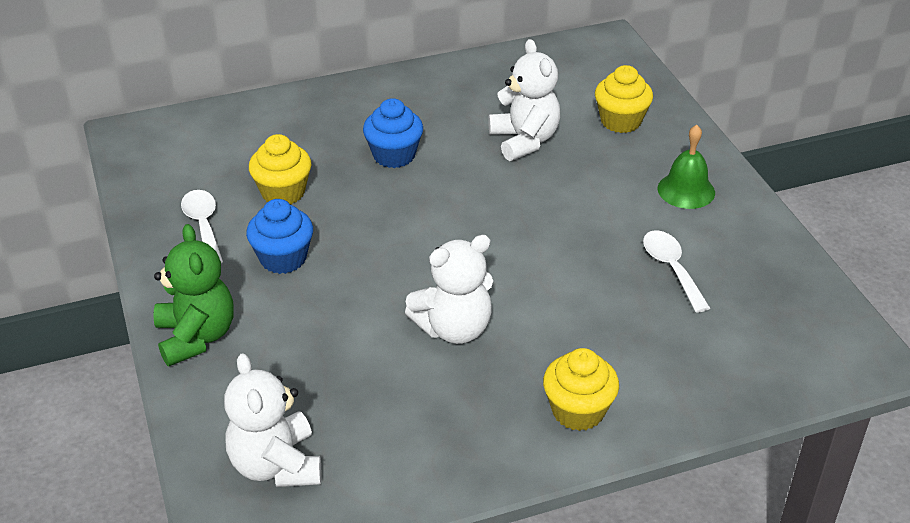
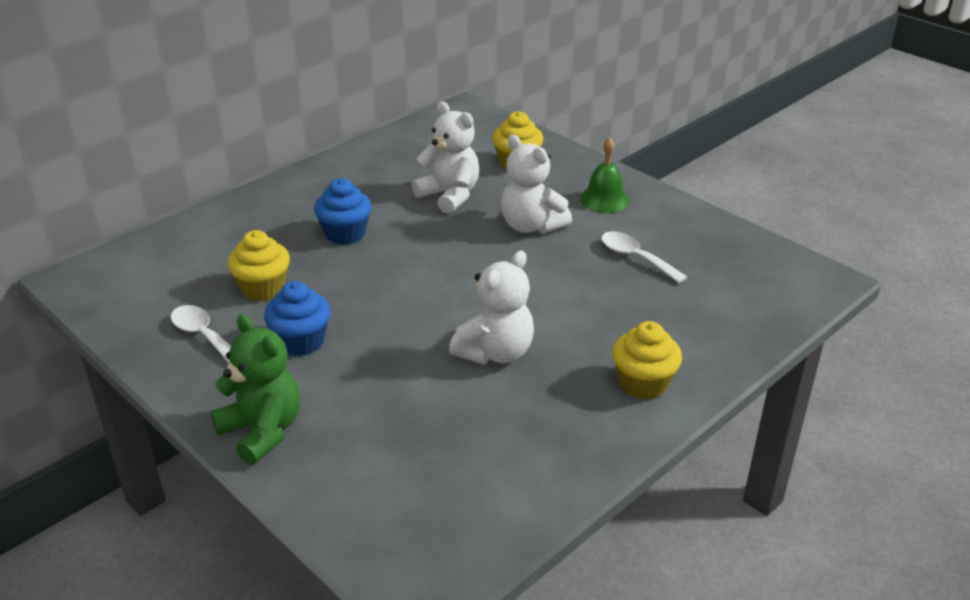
camera: 25 degrees left, 5 degrees down
white teddy bear [224,353,321,487] -> white teddy bear moved to [501,135,572,234]

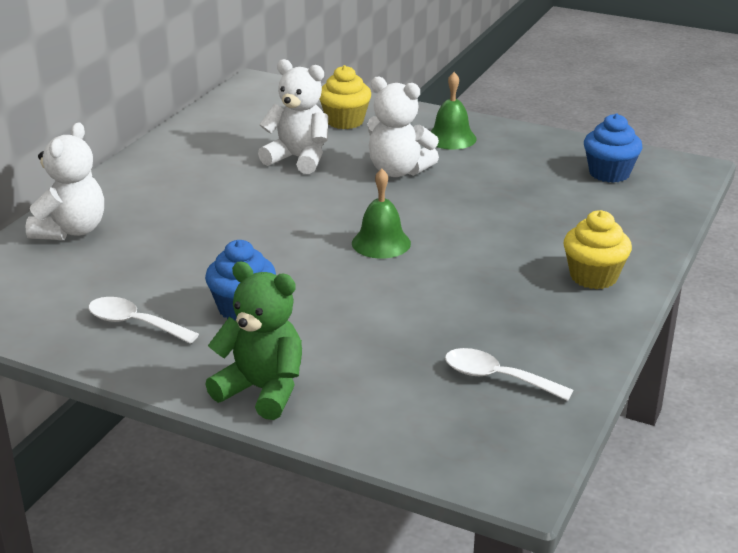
camera: 20 degrees left, 5 degrees down
yellow cupcake [227,230,290,301] -> none
blue cupcake [314,178,371,245] -> blue cupcake moved to [584,114,642,183]
white teddy bear [449,250,534,365] -> white teddy bear moved to [26,123,104,240]
white spoon [601,231,687,283] -> white spoon moved to [445,348,573,401]
none -> green bell [352,169,411,259]

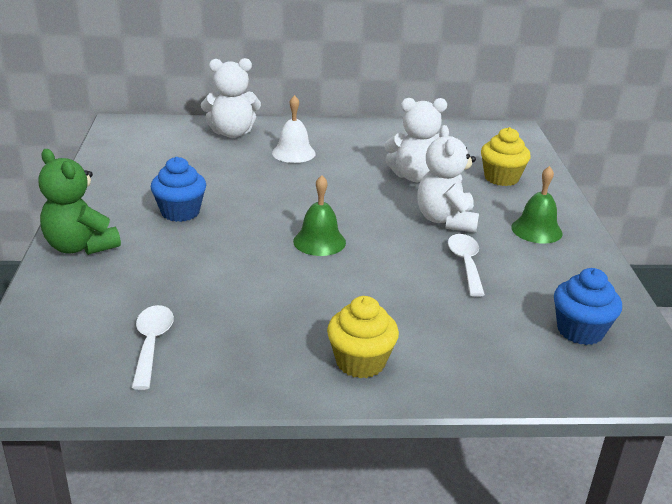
camera: 60 degrees right, 0 degrees up
white spoon [88,297,199,344] -> white spoon moved to [448,234,485,297]
green teddy bear [205,262,302,420] -> green teddy bear turned 135 degrees clockwise [39,149,121,255]
white teddy bear [258,59,328,174] -> white teddy bear turned 90 degrees clockwise [384,98,447,182]
none -> white bell [272,95,316,163]

